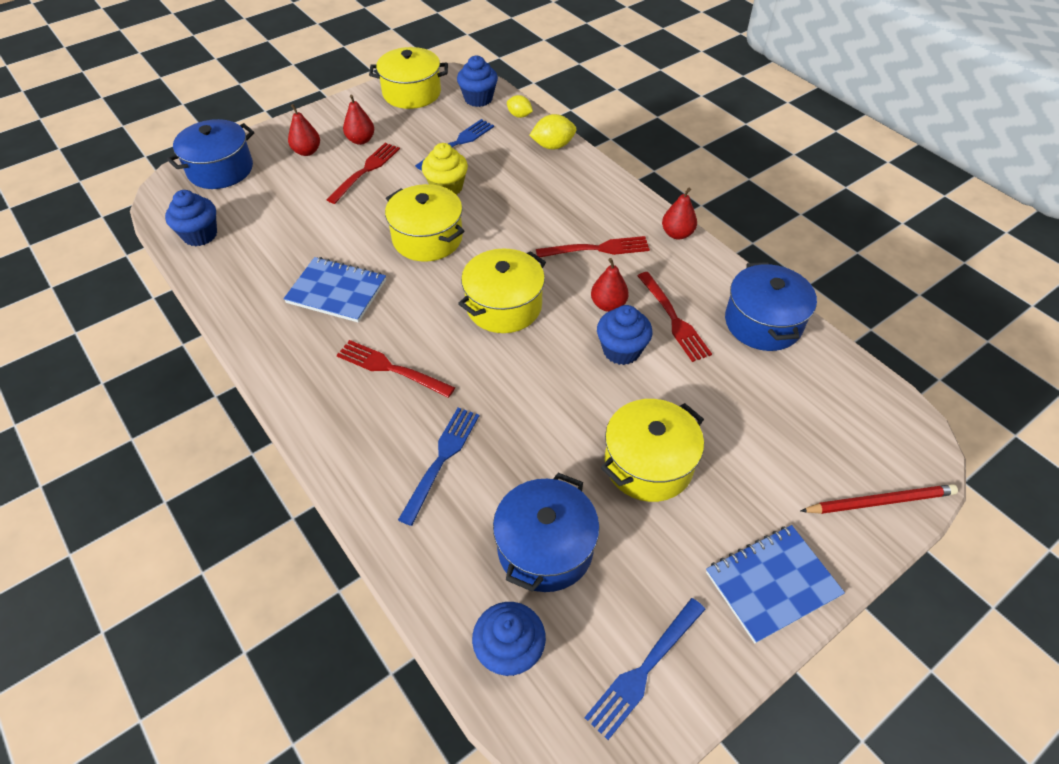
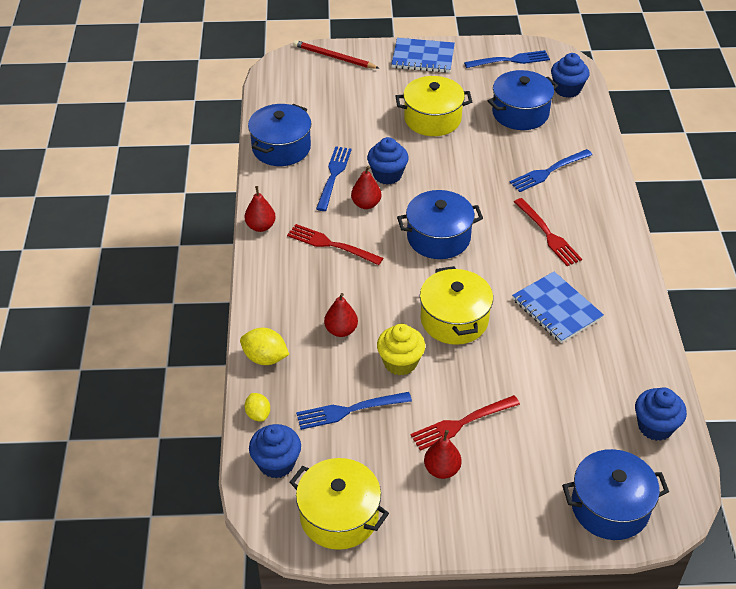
camera: 145 degrees left, 5 degrees down
red pear [288,104,320,156] -> red pear moved to [324,293,358,337]
yellow pot [458,249,546,333] -> blue pot [397,190,483,259]
red fork [638,272,712,362] -> blue fork [316,146,352,211]

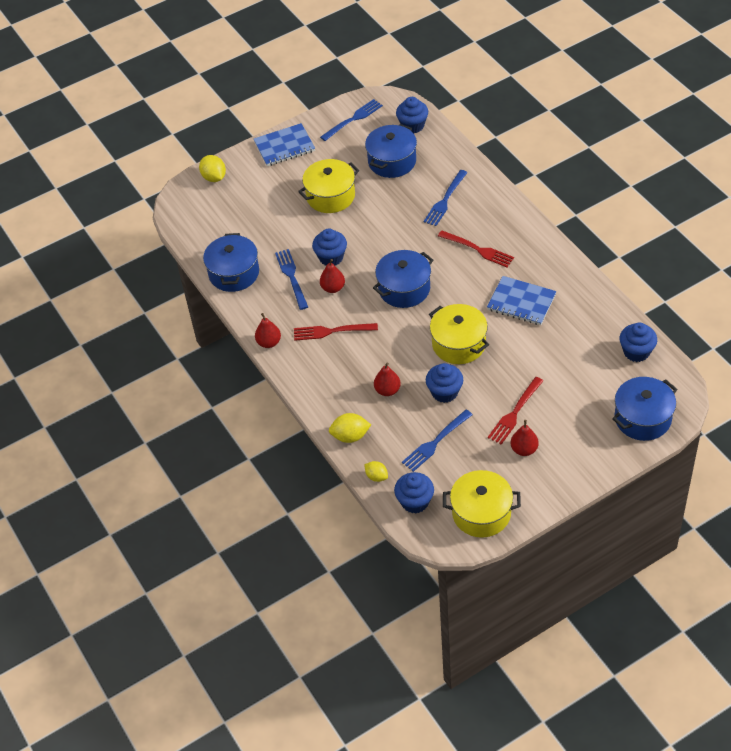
camera: 25 degrees left, 5 degrees up
red pencil [293,40,379,69] -> yellow lemon [199,155,226,182]
yellow cupcake [377,324,425,375] -> blue cupcake [426,363,463,403]

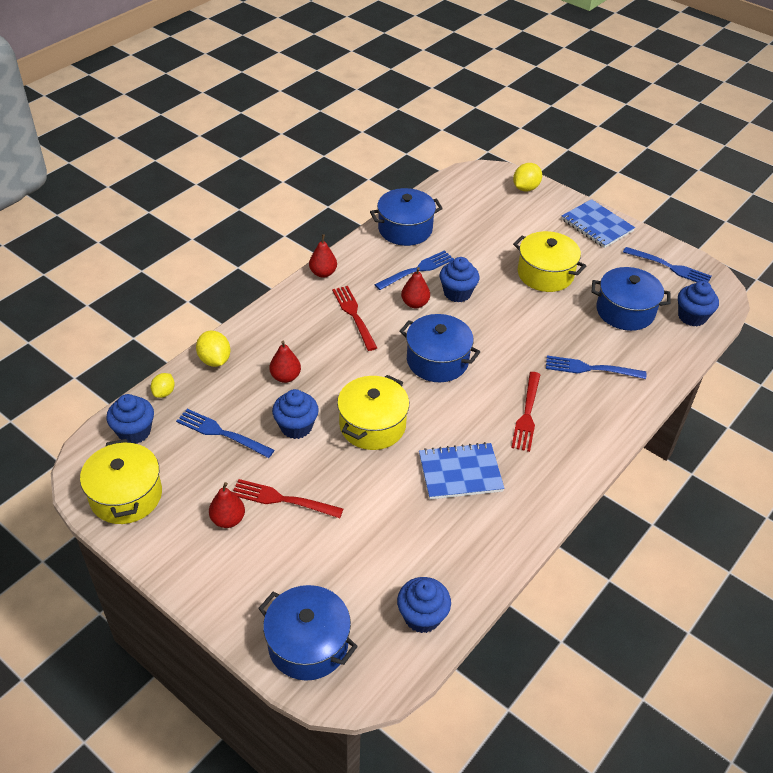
camera: 65 degrees right, 5 degrees down
blue notebook [487,276,557,325] -> blue notebook turned 75 degrees clockwise [419,442,505,499]

